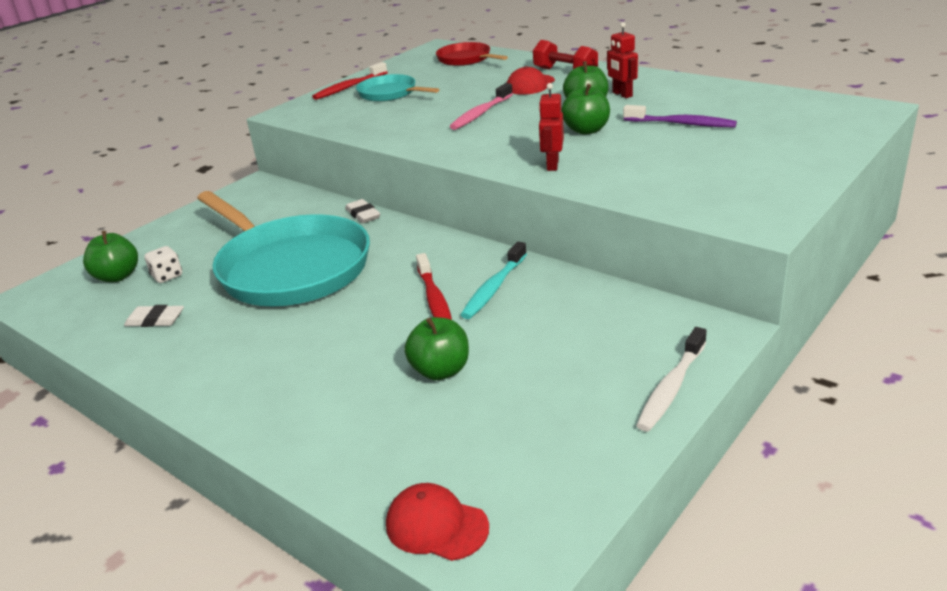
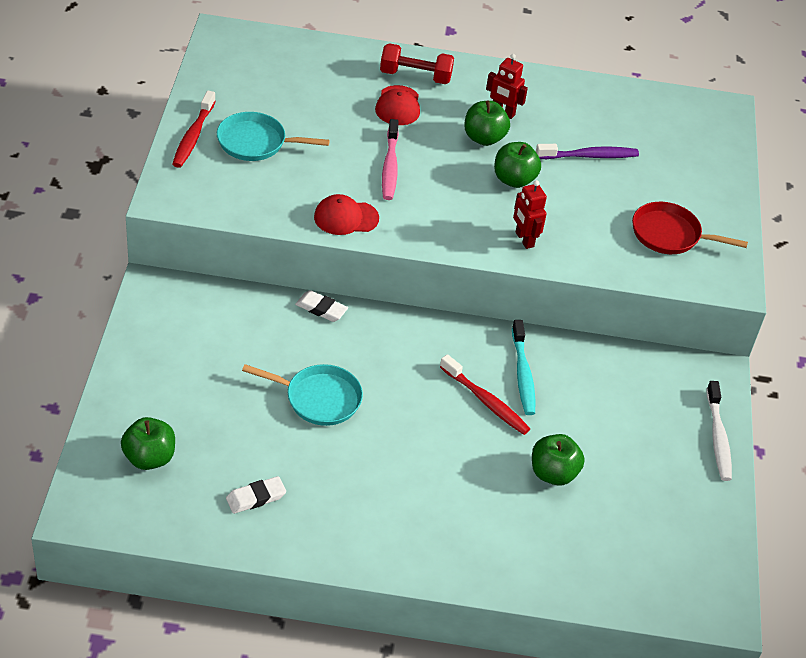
camera: 40 degrees left, 15 degrees up
white dice [144,246,182,283] -> none
turquoise pan [197,191,370,306] -> turquoise pan [242,364,363,426], size x0.49
red cap [386,483,489,561] -> red cap moved to [314,194,379,235]
red pan [436,42,508,66] -> red pan moved to [632,202,748,254]

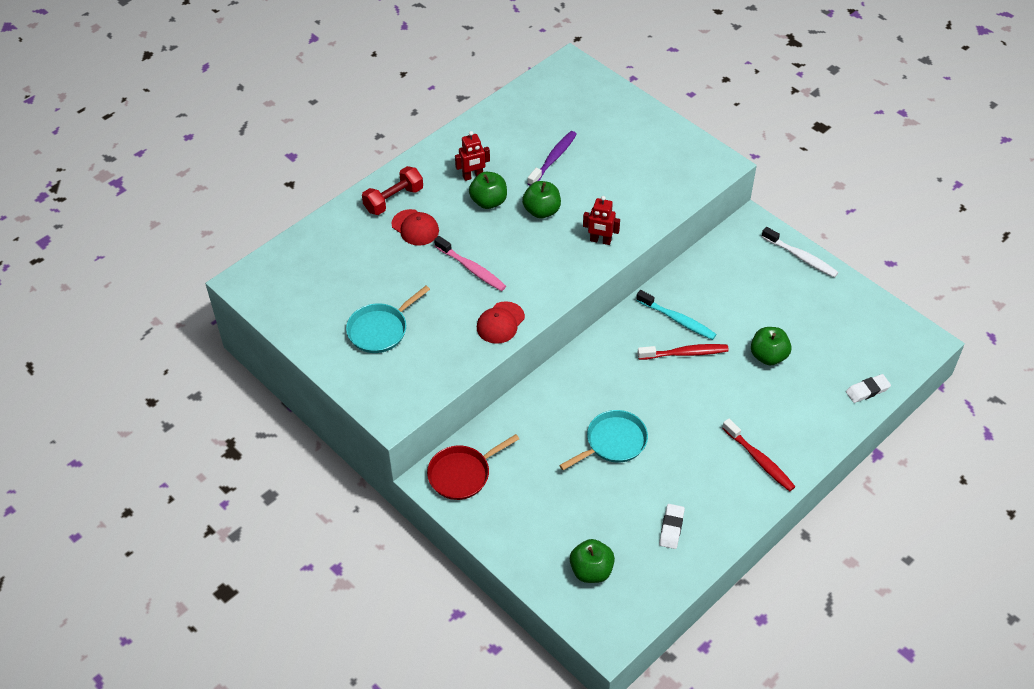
camera: 45 degrees left, 5 degrees up
red toothbrush [172,90,216,168] -> red toothbrush moved to [722,419,796,492]
white eraser [295,290,348,322] -> white eraser moved to [846,374,891,403]
red pan [632,202,748,254] -> red pan moved to [427,434,519,500]

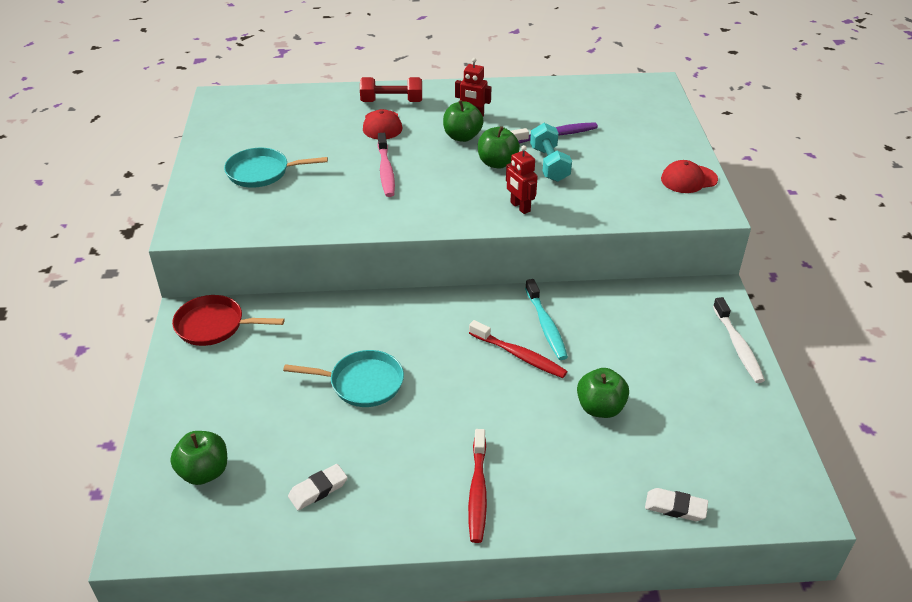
camera: 40 degrees right, 10 degrees down
red cap [477,301,525,344] -> red cap moved to [661,160,718,193]
none -> turquoise dumbbell [530,123,572,182]

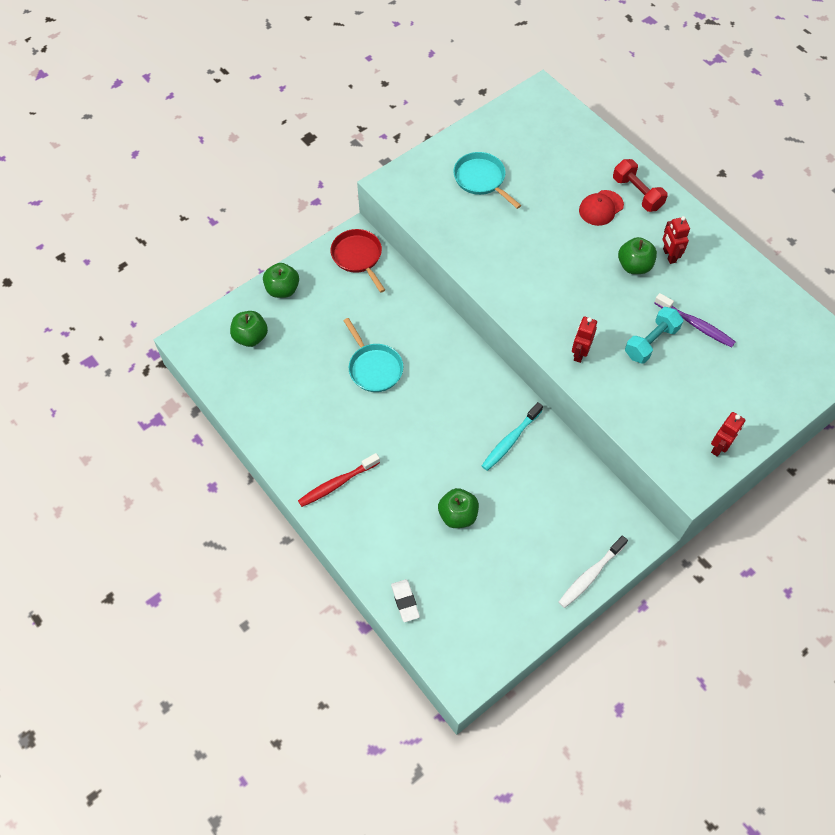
camera: 55 degrees right, 20 degrees up
white eraser [288,464,348,510] -> none
pink toothbrush [378,133,395,197] -> none
red toothbrush [469,320,568,378] -> none
green apple [478,126,520,169] -> green apple moved to [263,263,299,298]
red cap [661,160,718,193] -> red robot [711,412,746,457]

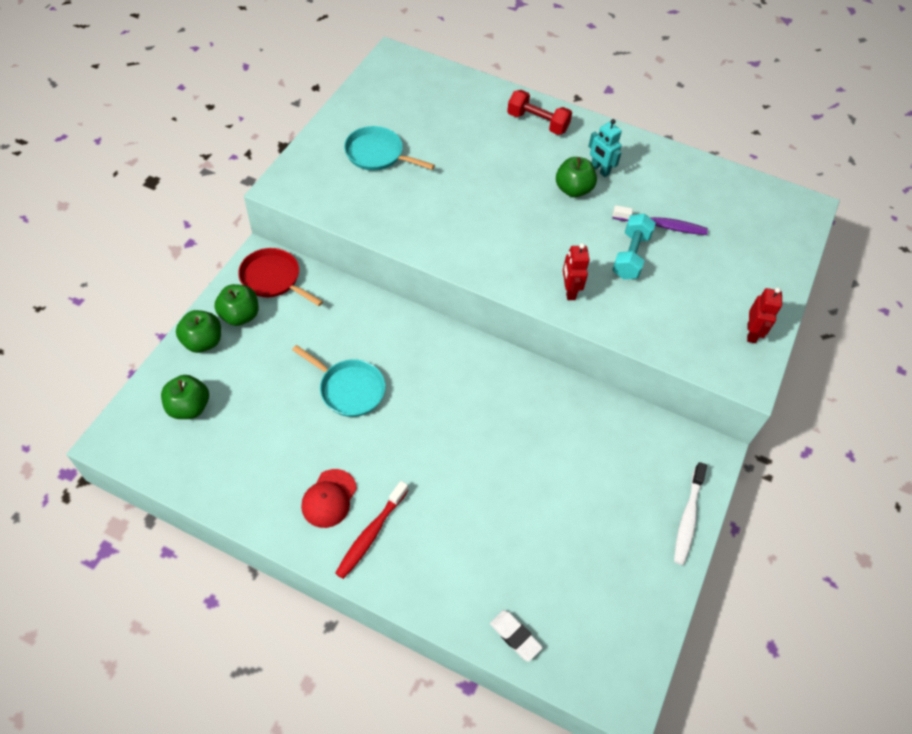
camera: 30 degrees left, 5 degrees down
green apple [438,488,479,528] -> green apple moved to [214,284,259,326]
turquoise toothbrush [482,402,543,471] -> none
red cap [579,190,624,226] -> red cap moved to [301,469,357,528]
red robot [662,216,690,264] -> turquoise robot [588,119,622,177]

